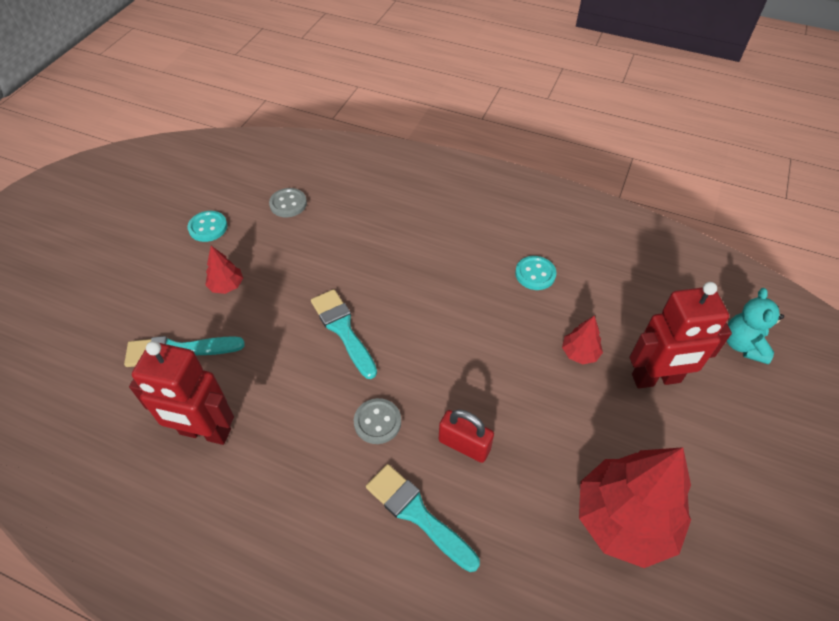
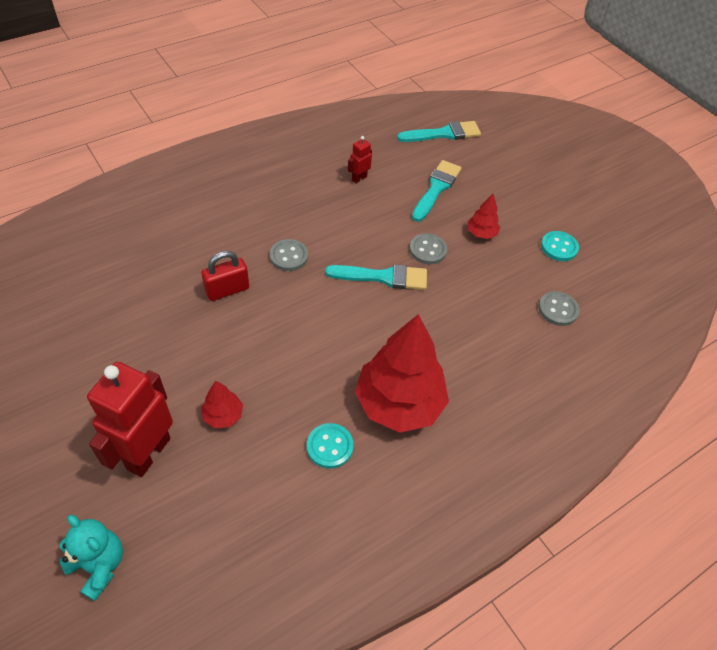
camera: 120 degrees right, 0 degrees up
red robot [129,341,234,445] -> red robot [348,136,372,183], size x0.45
turquoise brush [366,464,480,572] -> turquoise brush moved to [397,121,481,142]
red tree [579,447,691,568] -> red tree moved to [355,314,449,433]
none -> grey button [410,233,447,265]

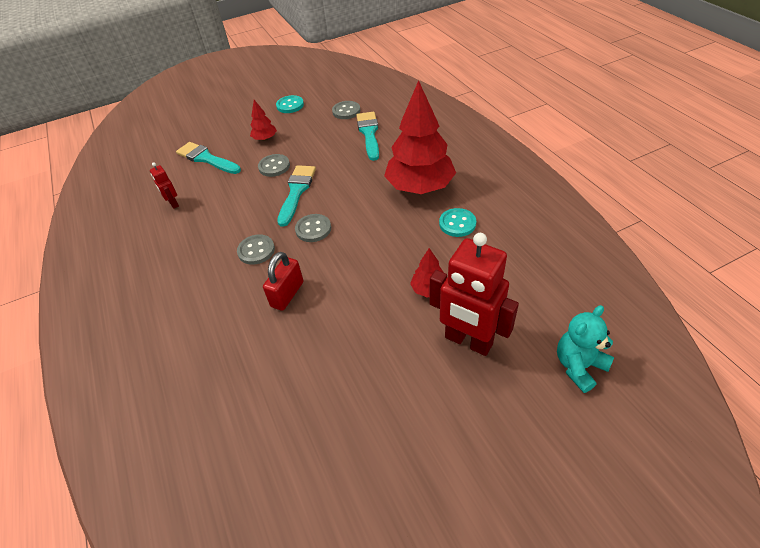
camera: 75 degrees left, 5 degrees down
red padlock [201,251,249,301] -> red padlock turned 45 degrees clockwise [263,252,304,311]
turquoise brush [397,121,481,142] -> turquoise brush moved to [356,112,379,161]
none -> grey button [295,214,331,242]

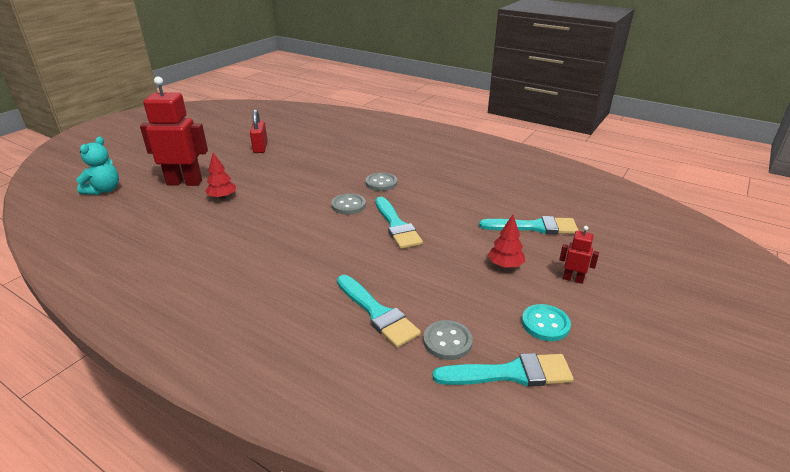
camera: 145 degrees right, 15 degrees down
red robot [150,162,179,209] -> red robot moved to [559,226,599,284]
grey button [258,154,290,177] -> none
red padlock [263,252,304,311] -> red padlock moved to [250,109,268,153]
red tree [384,80,456,194] -> none
turquoise button [439,208,476,237] -> none
none -> turquoise brush [433,353,574,386]

